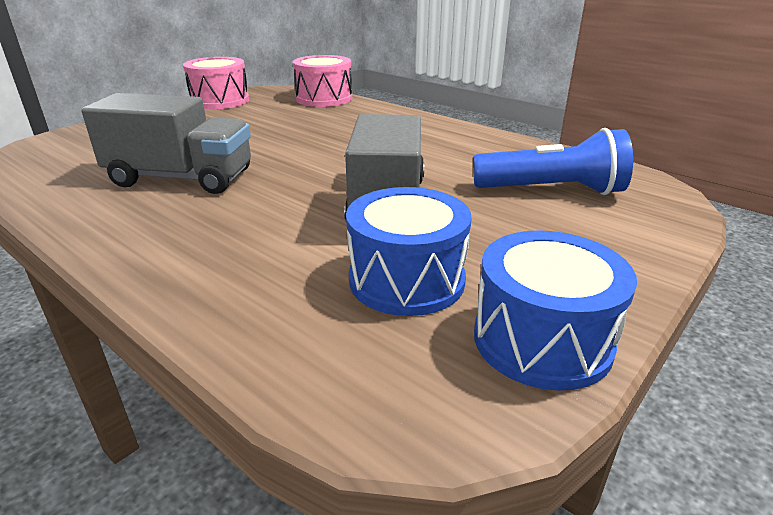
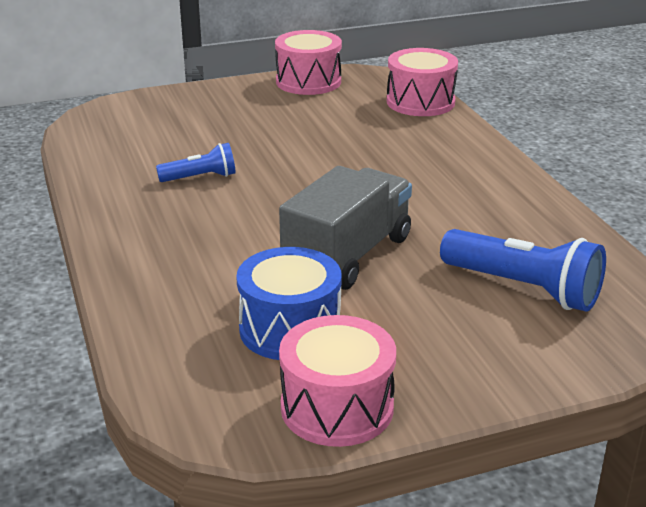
camera: 30 degrees right, 0 degrees up
grey truck [81,93,251,194] -> blue flashlight [156,143,236,182]
blue drum [474,230,637,391] -> pink drum [279,315,396,447]

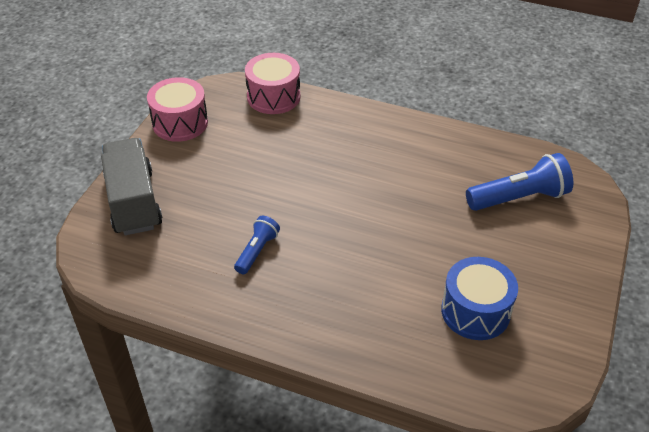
camera: 50 degrees left, 15 degrees up
grey truck [279,166,412,290] -> grey truck moved to [101,138,162,235]
pink drum [279,315,396,447] -> none

